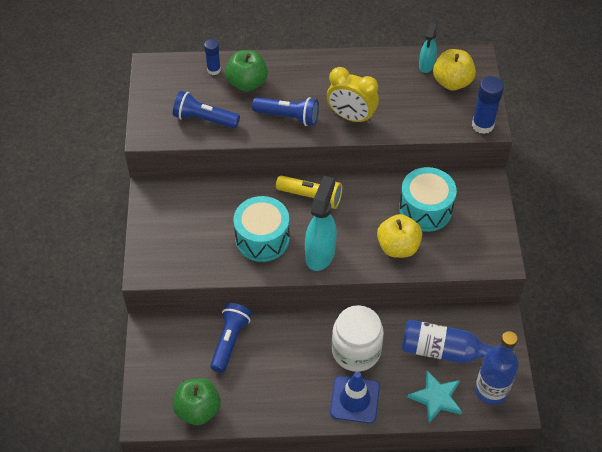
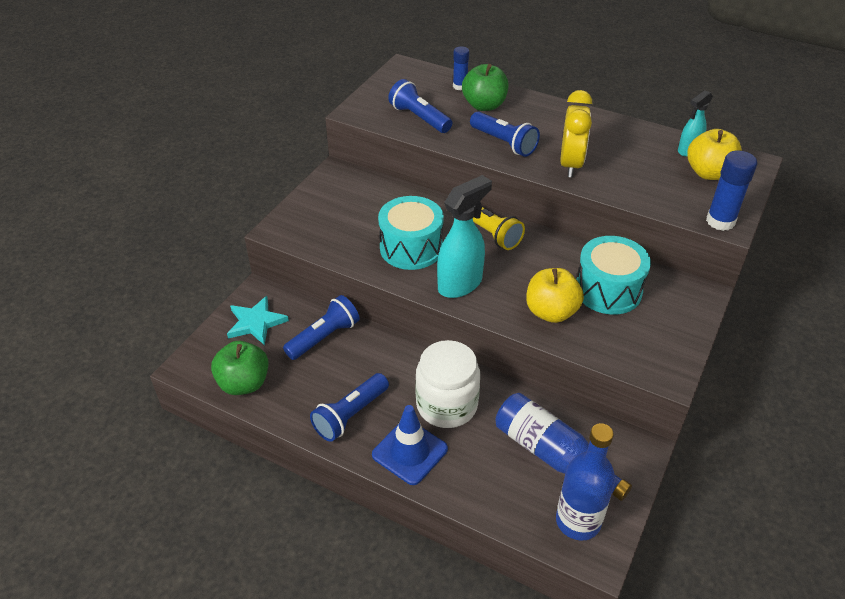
camera: 30 degrees right, 10 degrees down
yellow clock [327,67,379,124] -> yellow clock turned 135 degrees counterclockwise [560,90,592,177]
turquoise star [407,370,462,423] -> turquoise star moved to [227,296,289,345]
none -> blue flashlight [310,373,389,442]

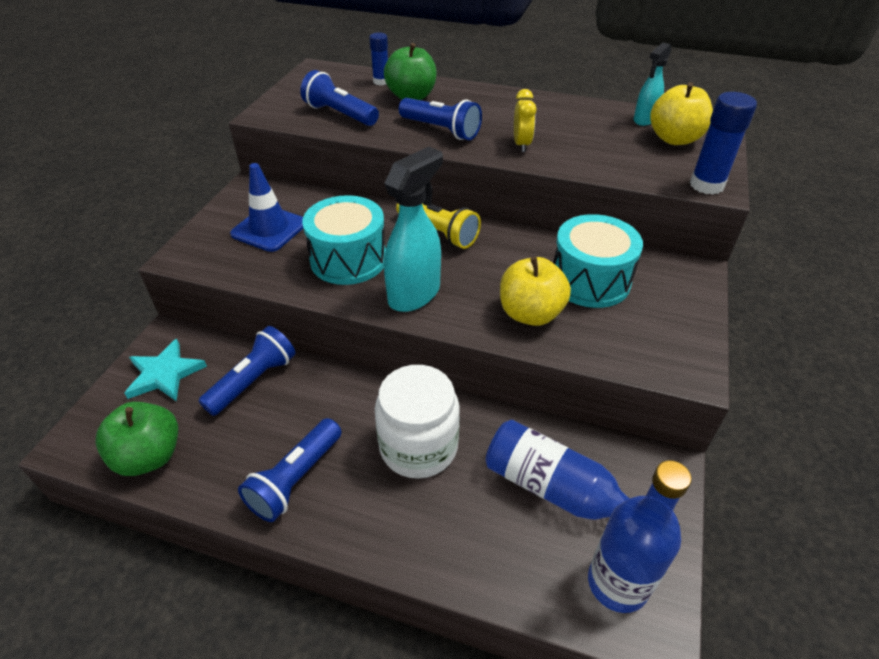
camera: 10 degrees left, 0 degrees up
blue traffic cone [372,405,448,485] -> blue traffic cone moved to [230,163,303,252]
yellow clock [560,90,592,177] -> yellow clock [514,89,537,152], size x0.61

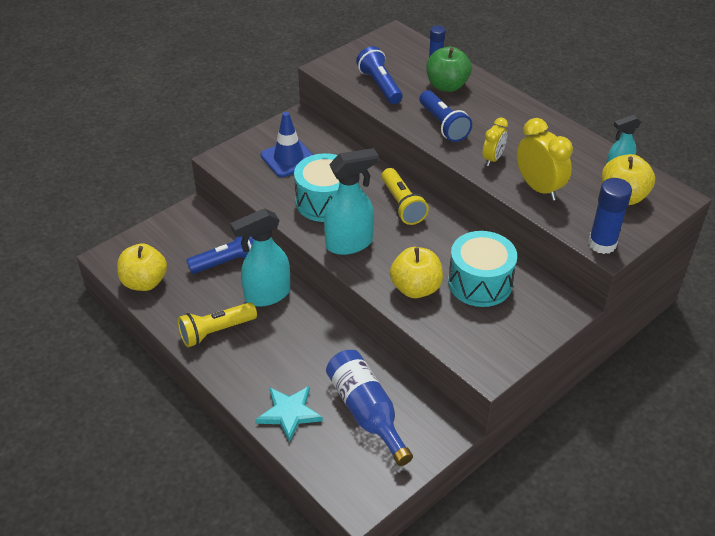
camera: 30 degrees right, 0 degrees up
green apple [95,402,178,476] -> yellow apple [117,243,167,291]
turquoise star [124,339,207,401] -> turquoise star moved to [256,386,323,443]
blue flashlight [238,418,342,522] -> yellow flashlight [177,302,257,347]
white jar [375,365,460,479] -> none
blue bottle [588,460,692,613] -> none
none -> turquoise spray bottle [230,208,290,307]
none -> yellow clock [517,118,573,201]

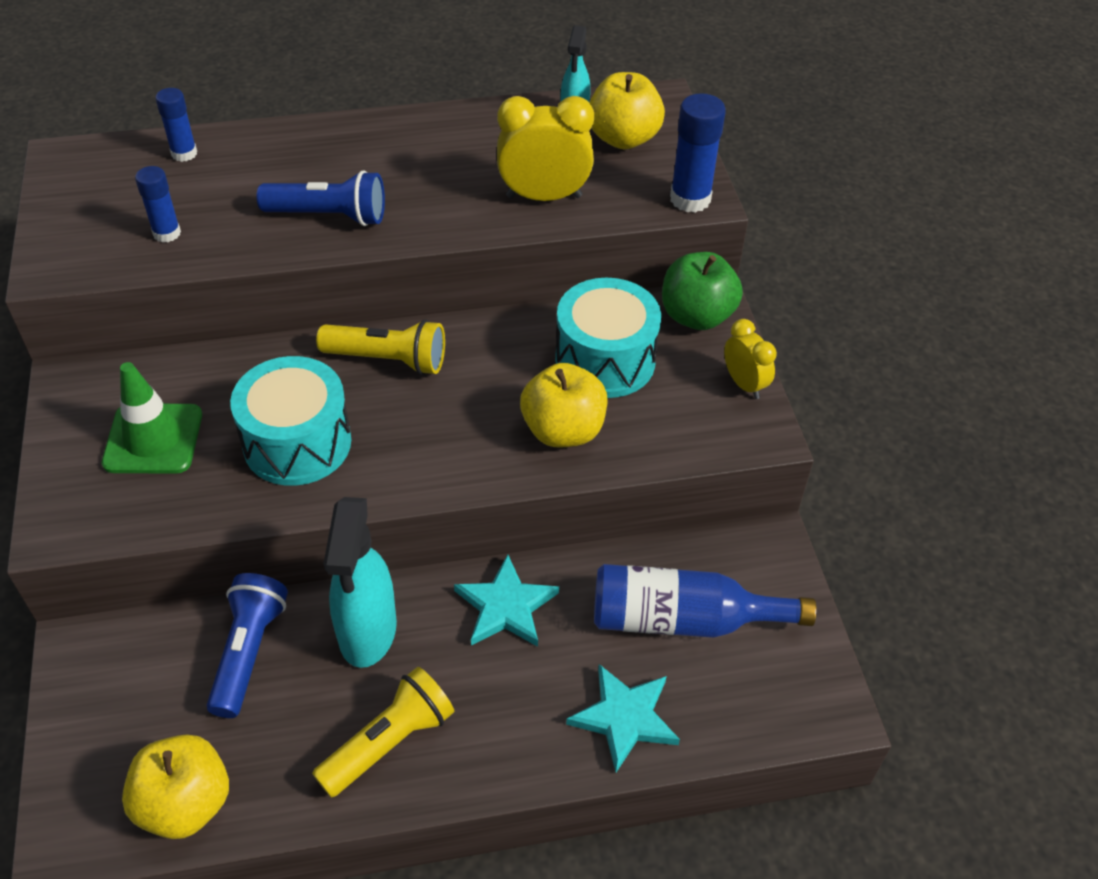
camera: 60 degrees left, 5 degrees up
yellow flashlight [177,302,257,347] -> yellow flashlight turned 135 degrees counterclockwise [312,667,454,797]
blue traffic cone [261,112,313,177] -> green traffic cone [102,362,202,474]
turquoise spray bottle [324,148,379,255] -> none
blue flashlight [356,46,403,104] -> blue glue stick [135,166,181,243]
green apple [426,47,472,92] -> green apple moved to [662,252,743,330]
yellow clock [482,117,508,166] -> yellow clock moved to [724,319,777,399]
none -> turquoise star [454,554,559,647]

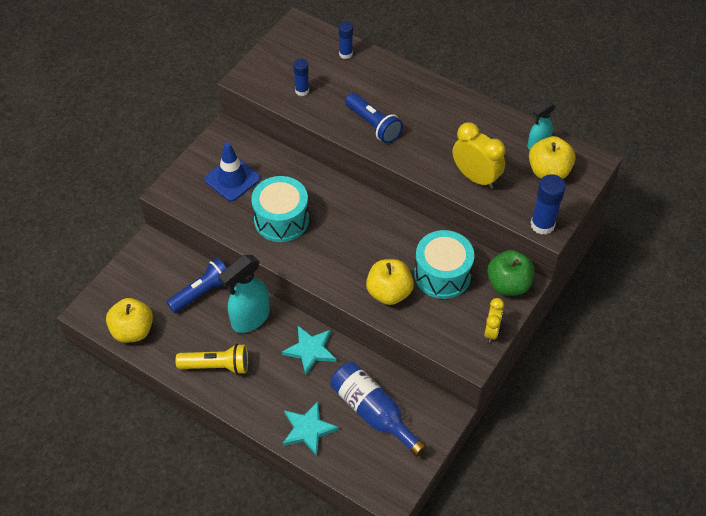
camera: 45 degrees right, 5 degrees up
green traffic cone [102,362,202,474] -> blue traffic cone [204,142,260,201]
yellow flashlight [316,320,445,375] -> none

